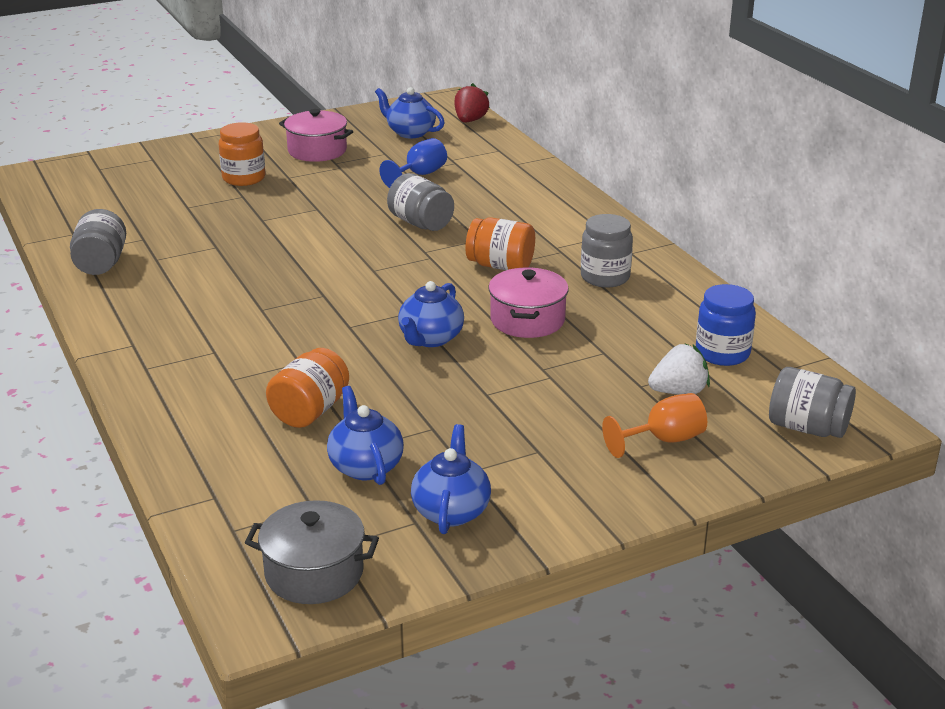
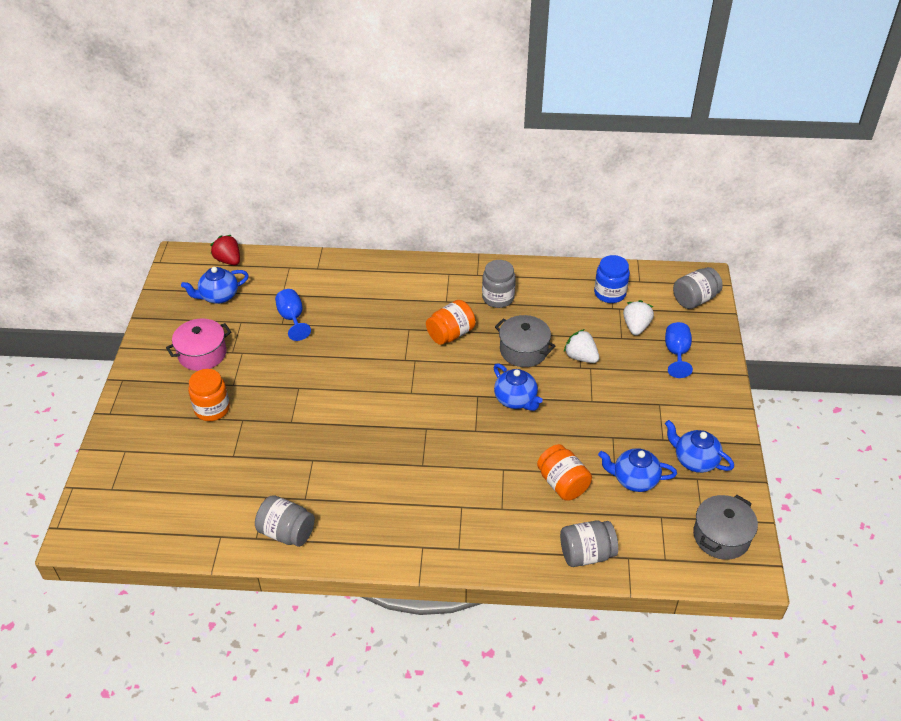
camera: 60 degrees left, 15 degrees up
grey jar [387,173,454,231] -> grey jar moved to [560,520,618,567]
pink pot [488,267,569,338] -> grey pot [495,315,555,367]
orange goblet [602,393,707,458] -> blue goblet [665,322,693,378]
none -> white strawberry [564,329,599,363]

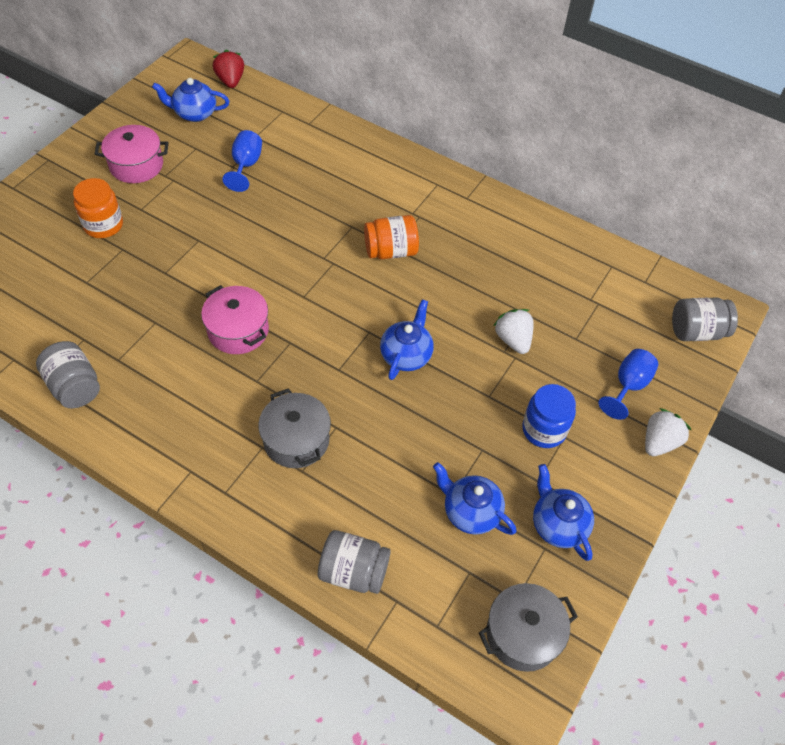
camera: 25 degrees right, 10 degrees up
grey jar [482,260,516,308] -> none
blue teapot [493,363,543,411] -> blue teapot turned 150 degrees counterclockwise [380,299,434,380]
grey pot [495,315,555,367] -> grey pot moved to [258,388,331,468]
orange jar [537,444,592,501] -> none
blue jar [594,255,630,303] -> blue jar moved to [522,384,576,448]
white strawberry [623,300,654,335] -> white strawberry moved to [645,408,691,456]
none -> pink pot [201,285,269,354]

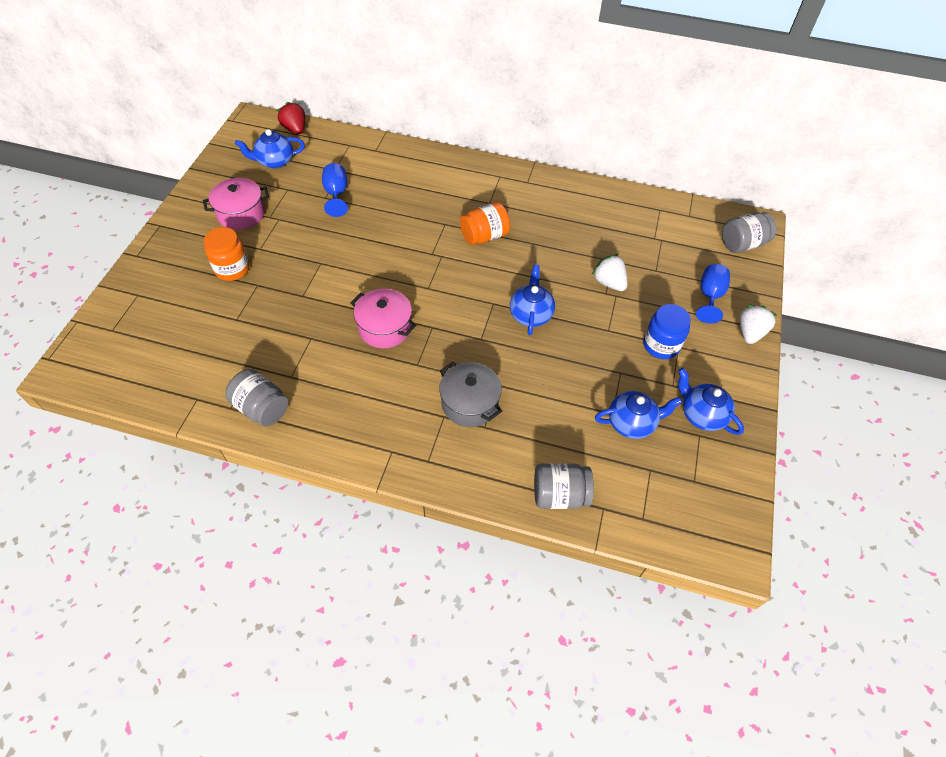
camera: 15 degrees left, 0 degrees up
blue teapot [433,462,517,535] -> blue teapot turned 150 degrees clockwise [595,391,682,439]
grey pot [479,583,578,672] -> none

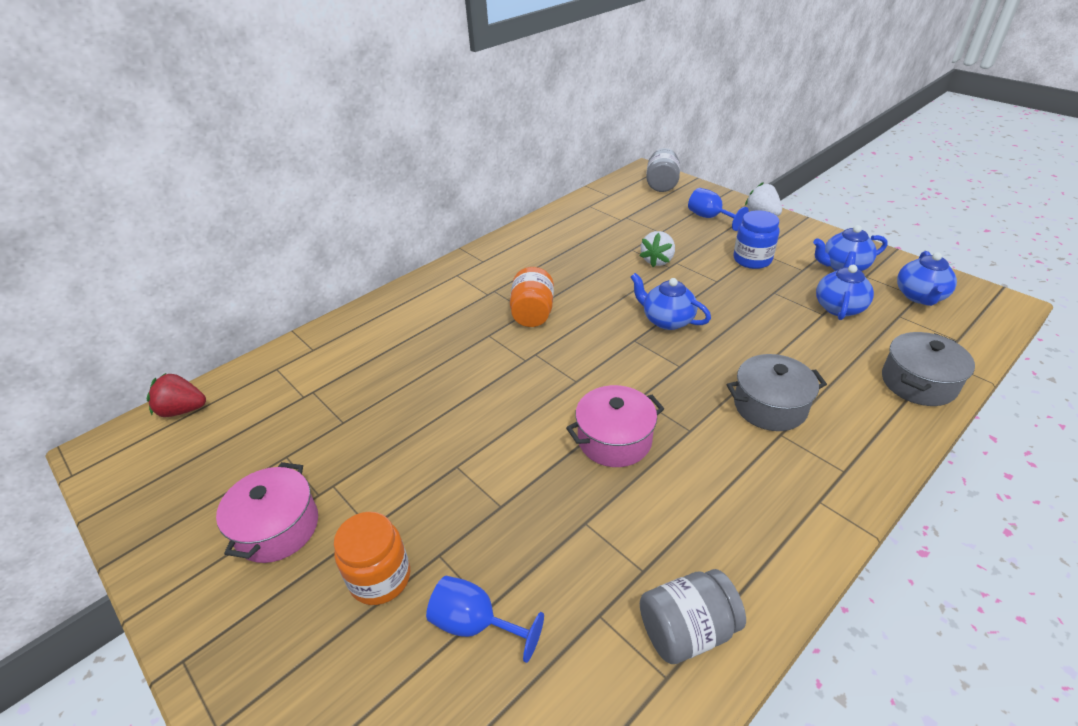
camera: 55 degrees left, 15 degrees down
blue teapot [235,129,305,169] -> blue teapot moved to [897,251,957,306]
blue goblet [322,163,348,217] -> blue goblet moved to [426,576,544,663]
grey jar [534,463,594,509] -> grey pot [882,332,975,406]
white strawberry [592,254,628,291] -> white strawberry turned 60 degrees counterclockwise [640,231,675,267]

